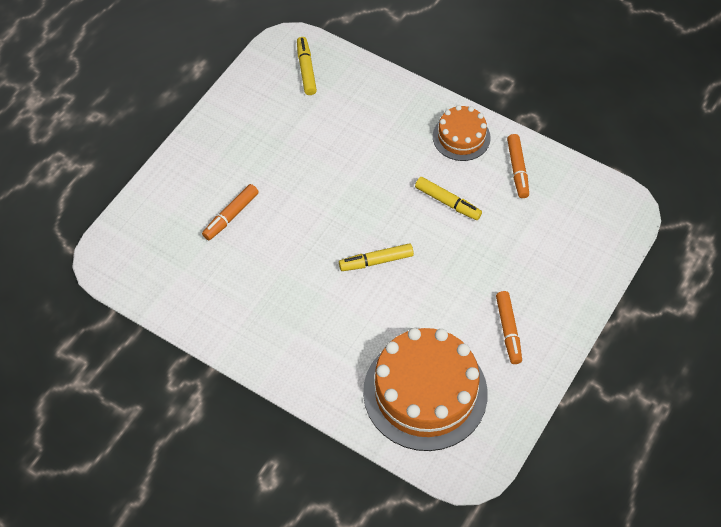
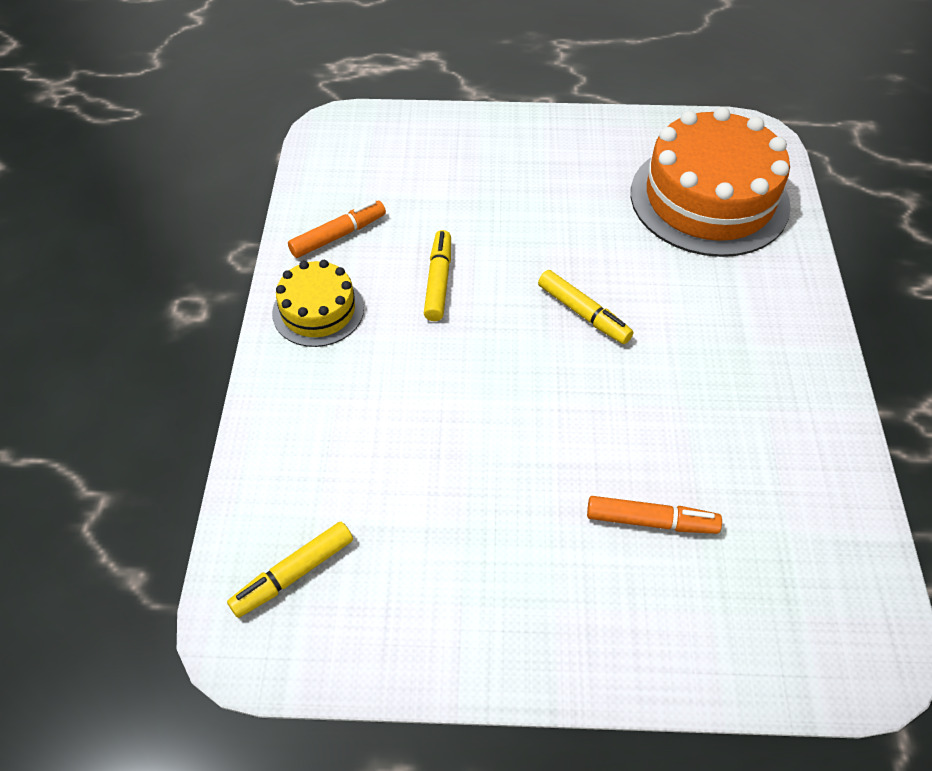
camera: 120 degrees left, 5 degrees down
orange cake [433,105,491,161] -> yellow cake [272,260,364,347]
orange marker [496,291,522,364] -> none

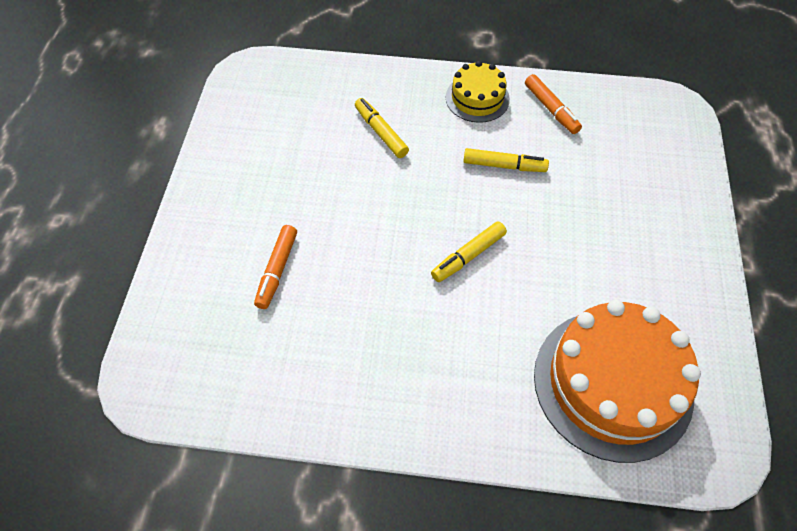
camera: 95 degrees right, 5 degrees up
yellow marker [227,522,353,618] -> yellow marker moved to [355,98,409,158]

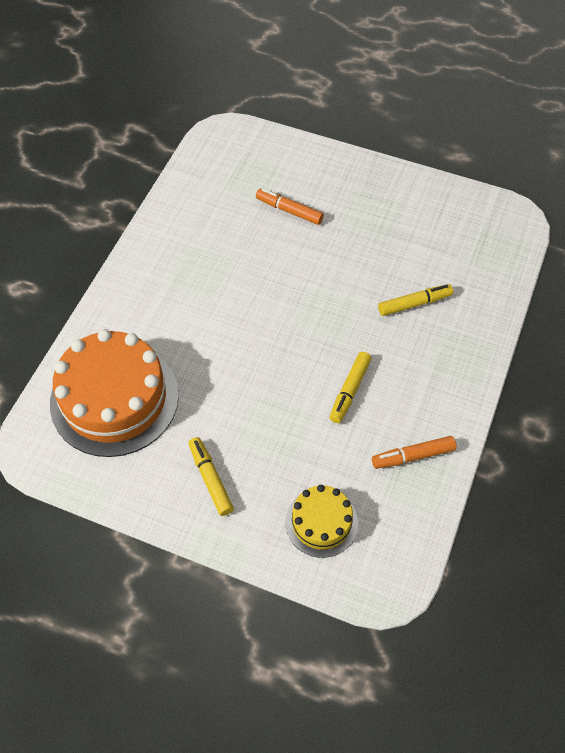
camera: 105 degrees right, 0 degrees up
yellow marker [431,221,507,282] -> yellow marker moved to [189,437,234,516]
yellow cake [446,61,510,123] -> yellow cake moved to [286,485,358,558]

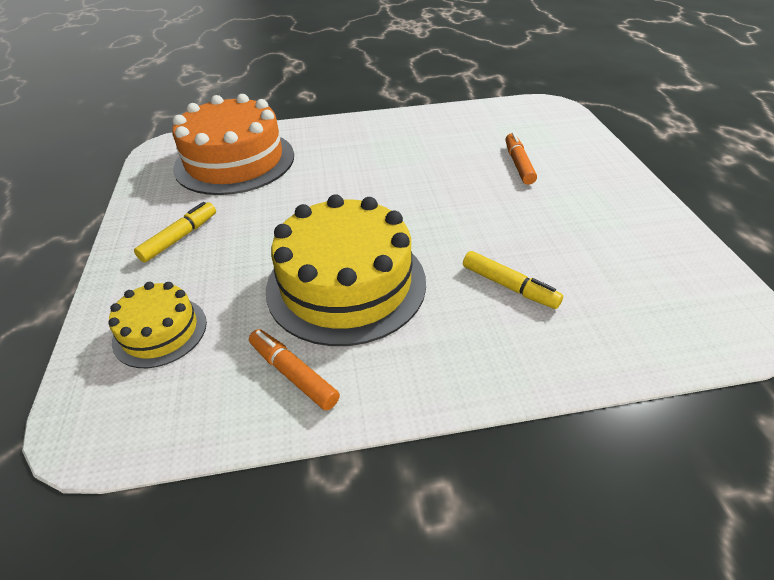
camera: 60 degrees right, 15 degrees down
yellow marker [330,352,372,423] -> yellow cake [266,194,426,346]

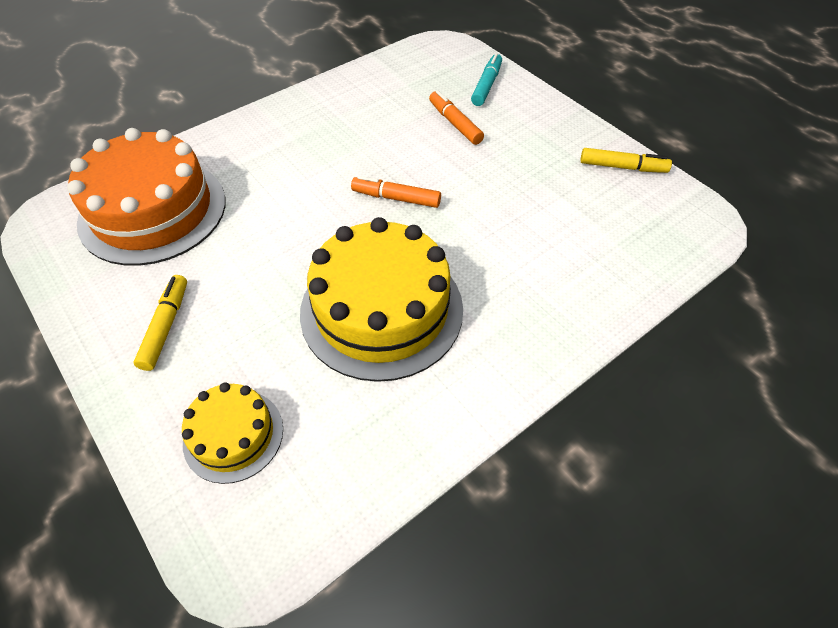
camera: 30 degrees left, 10 degrees up
orange marker [249,329,340,411] -> orange marker moved to [351,176,441,208]
yellow marker [463,251,563,309] -> yellow marker moved to [580,148,672,173]
none -> turquoise marker [471,53,502,106]

